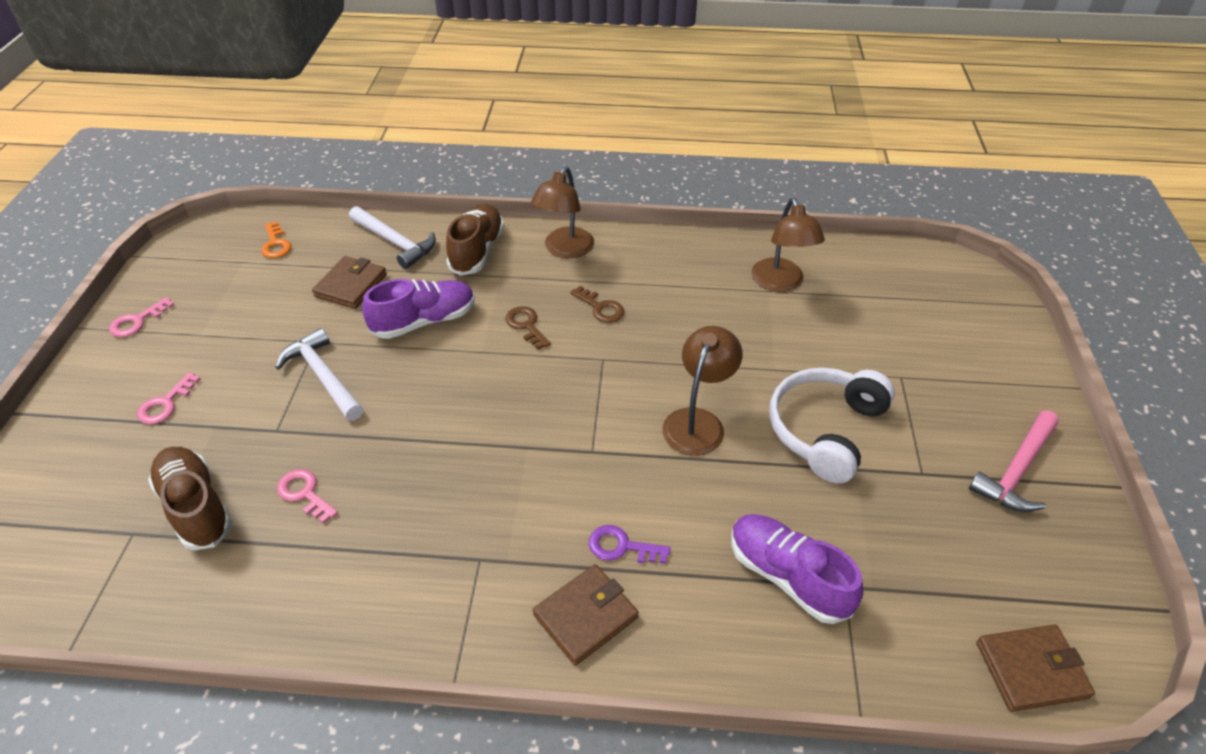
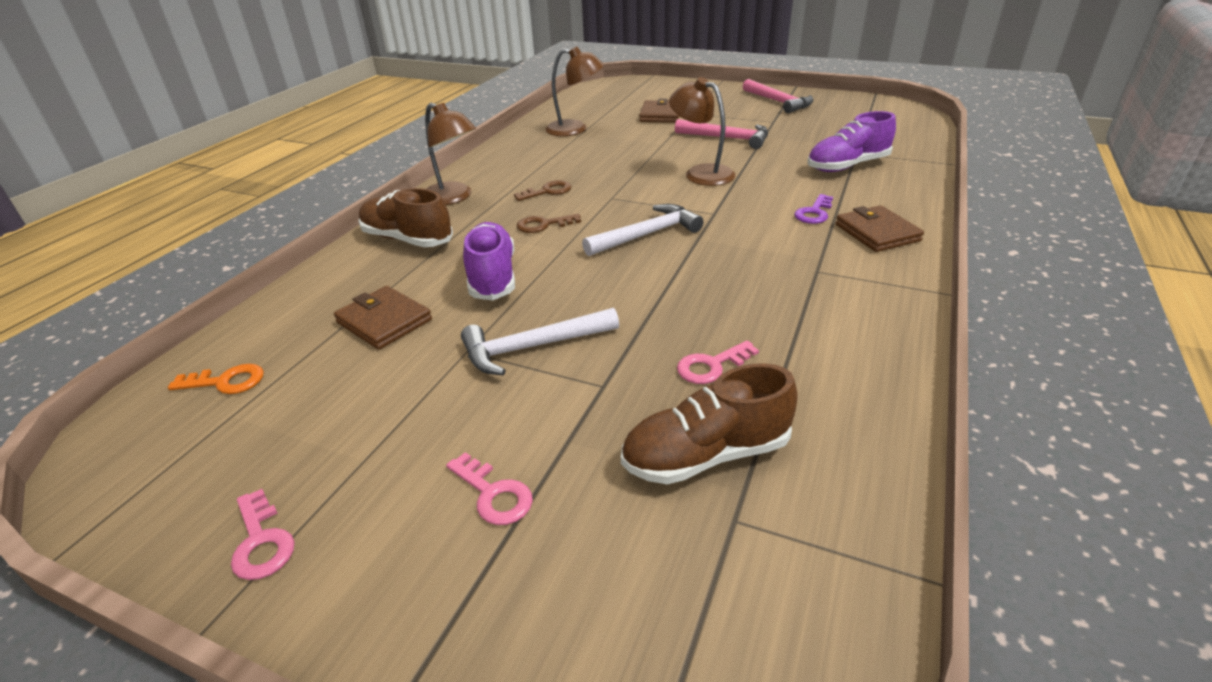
camera: 70 degrees left, 10 degrees down
white hammer [349,206,436,269] -> white hammer moved to [582,204,704,256]
white headphones [769,368,895,483] -> pink hammer [675,119,768,149]
brown wallet [976,624,1095,712] -> brown wallet moved to [639,99,679,123]

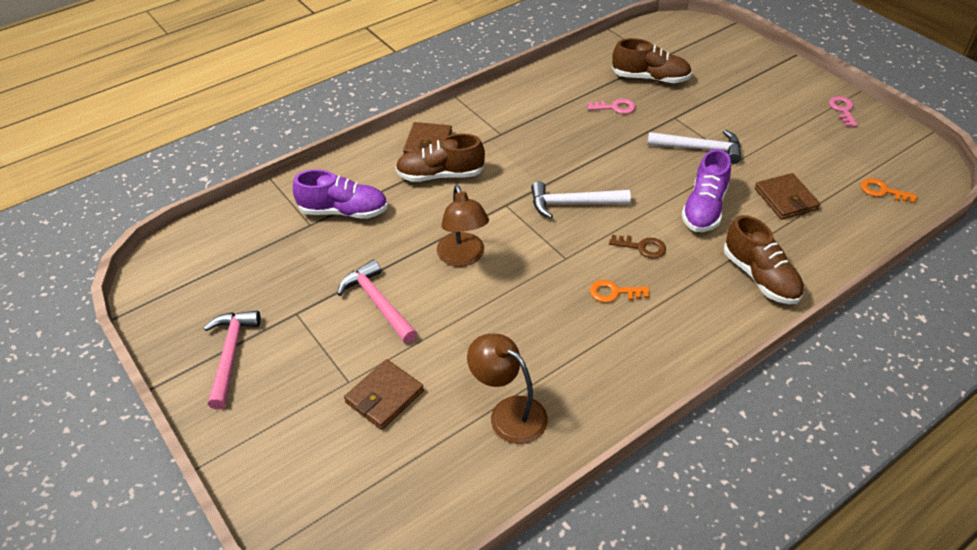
camera: 150 degrees left, 10 degrees up
brown lamp [425,103,476,205] -> none
pink key [446,452,533,525] -> none
brown key [514,180,571,201] -> orange key [590,280,650,303]
purple key [794,194,833,224] -> brown shoe [395,134,485,182]

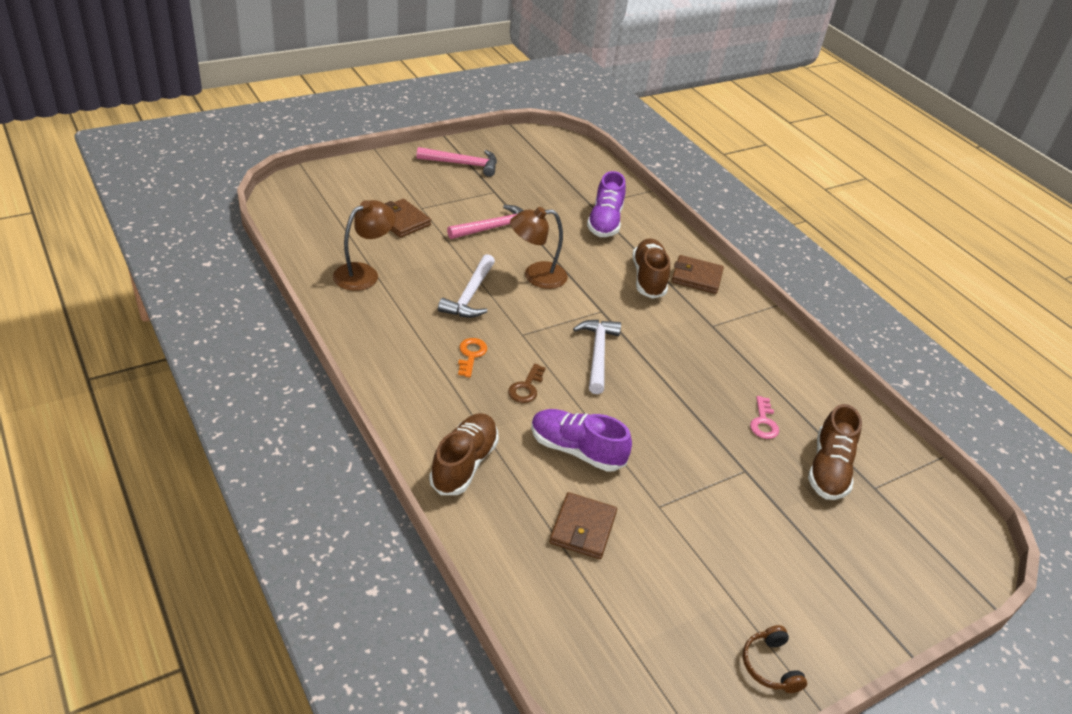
camera: 90 degrees right, 5 degrees down
white hammer [647,130,741,164] -> white hammer moved to [438,254,495,318]
brown shoe [724,215,804,304] -> brown shoe turned 135 degrees clockwise [429,413,499,495]
brown wallet [755,173,820,220] -> brown wallet turned 60 degrees counterclockwise [550,492,617,559]
pink key [829,96,858,127] -> brown headphones [743,625,807,693]
orange key [861,178,917,203] -> none

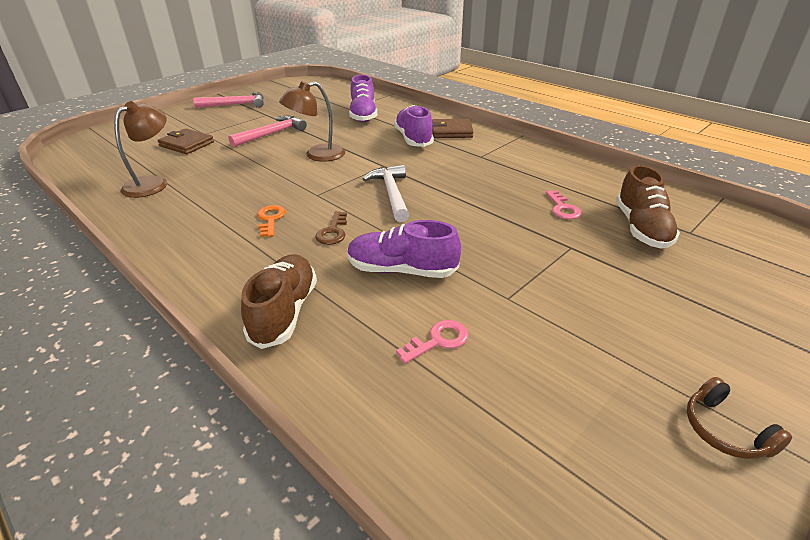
camera: 10 degrees left, 5 degrees down
white hammer [438,254,495,318] -> none
brown wallet [550,492,617,559] -> pink key [396,320,469,364]
brown shoe [632,239,670,299] -> purple shoe [394,105,434,147]

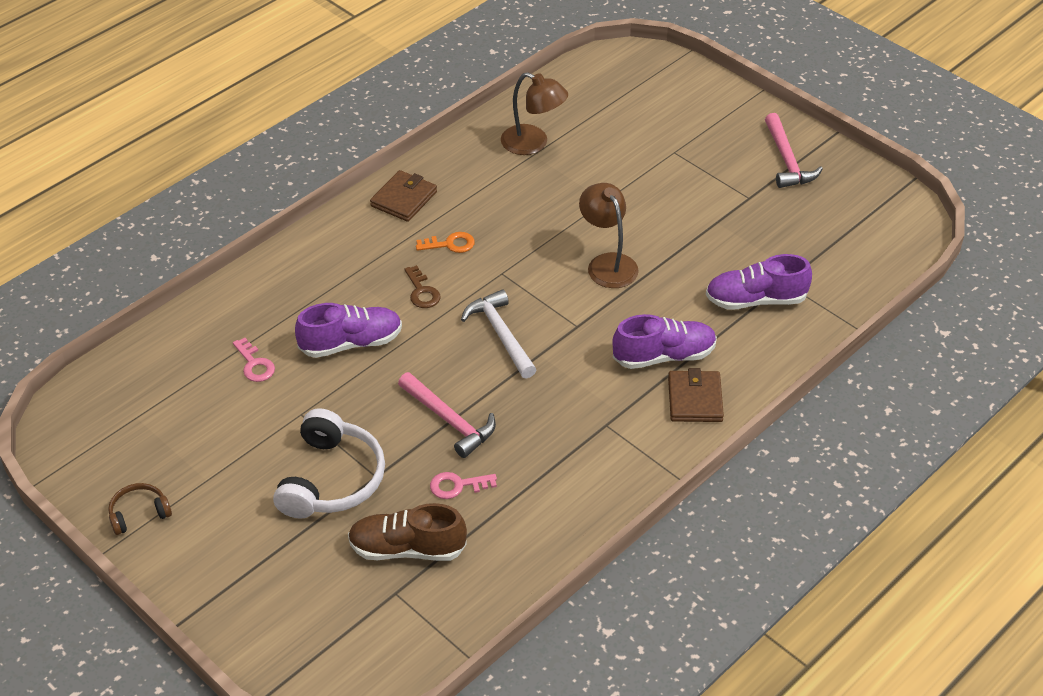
camera: 90 degrees right, 10 degrees up
brown wallet [158,128,214,154] -> brown wallet moved to [370,170,437,222]
pink hammer [228,116,307,147] -> pink hammer moved to [398,372,496,458]
brown shoe [241,254,317,349] -> none
brown key [315,211,347,245] -> brown key turned 120 degrees counterclockwise [404,265,441,308]
purple shoe [348,220,461,278] -> purple shoe turned 60 degrees clockwise [295,303,402,358]
white hammer [363,165,409,222] -> white hammer turned 105 degrees counterclockwise [461,289,537,379]
none -> white headphones [273,408,385,519]

